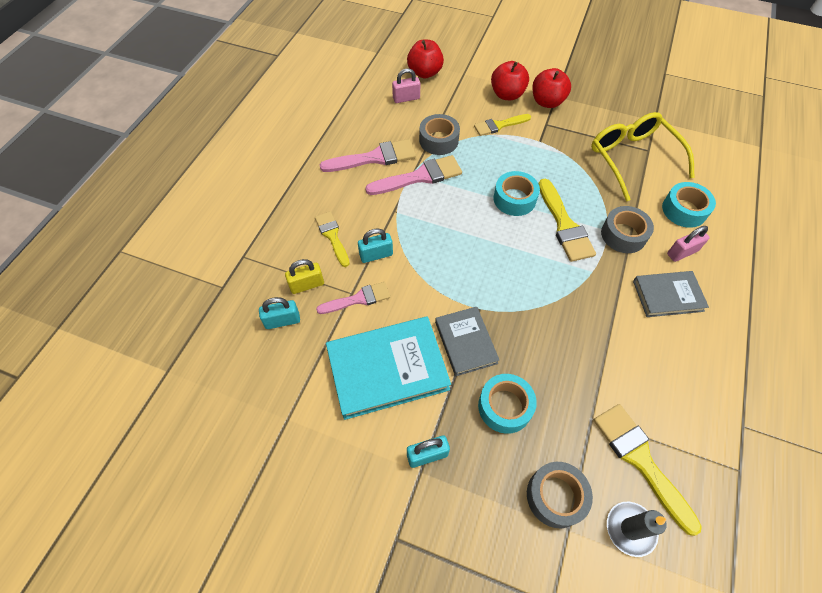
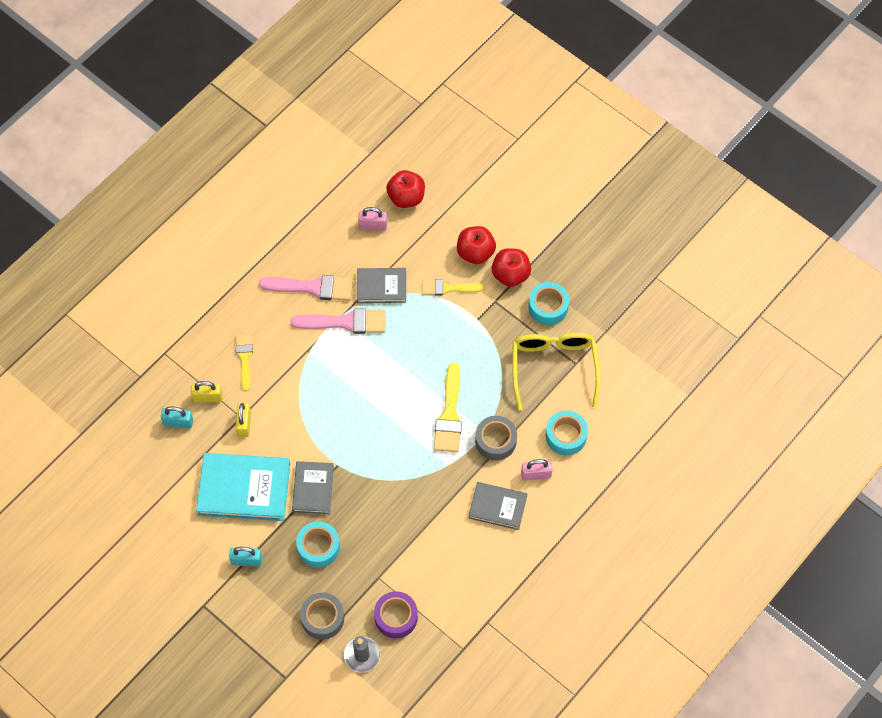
camera: 20 degrees right, 5 degrees up
pink brush [316,282,390,314] -> yellow padlock [235,402,251,437]
turquoise padlock [358,228,393,263] -> none
grey tape [419,114,460,155] -> grey book [357,268,406,303]
turquoise tape [493,171,540,216] -> turquoise tape moved to [528,282,569,325]
yellow brush [594,404,702,536] -> purple tape [374,591,418,638]

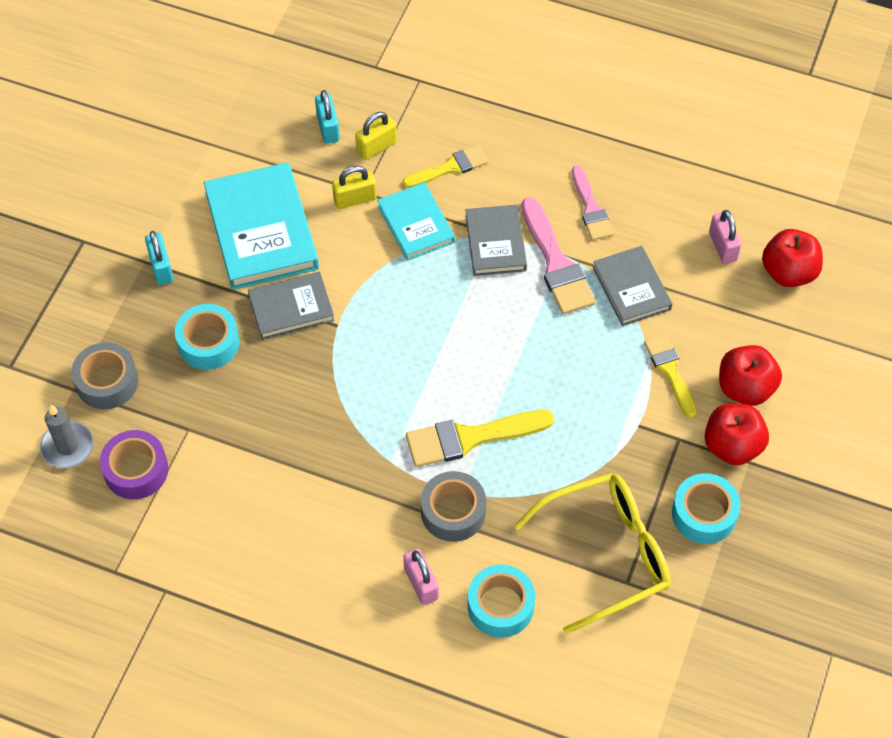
camera: 70 degrees right, 5 degrees down
yellow padlock [191,381,223,402] -> yellow padlock turned 75 degrees clockwise [355,112,397,160]
pink brush [259,275,353,301] -> pink brush [572,165,614,240], size x0.65
grey book [468,482,527,530] -> grey book moved to [465,205,527,276]
none -> turquoise book [377,182,455,261]

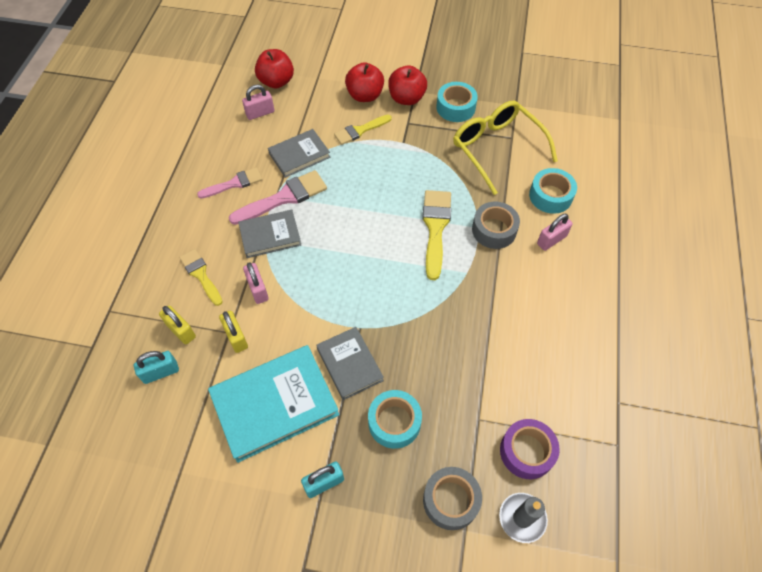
camera: 100 degrees left, 0 degrees up
turquoise book [377,182,455,261] -> pink padlock [243,262,269,304]
yellow brush [406,410,554,467] -> yellow brush turned 150 degrees counterclockwise [422,190,451,280]

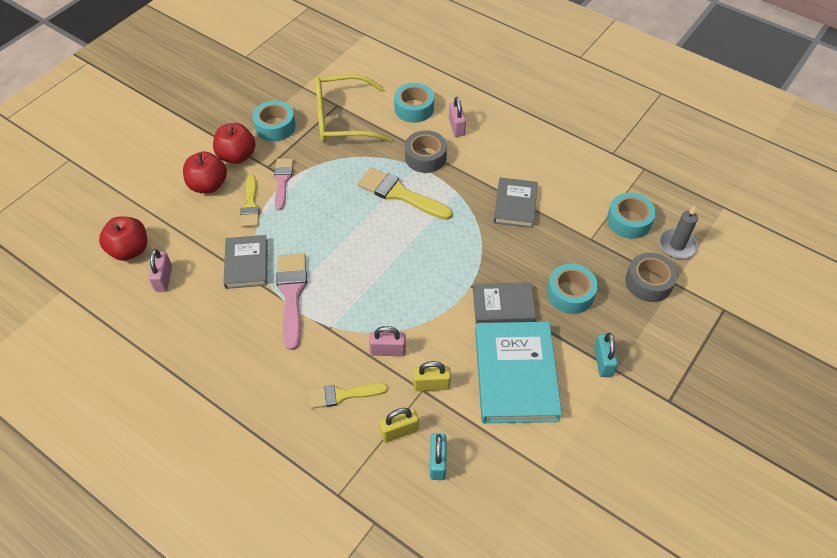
camera: 65 degrees left, 5 degrees down
pink brush [197,167,263,198] -> pink brush moved to [274,159,293,210]
grey book [238,210,301,258] -> grey book moved to [494,178,538,228]
purple tape [500,419,560,479] -> turquoise tape [607,193,656,239]

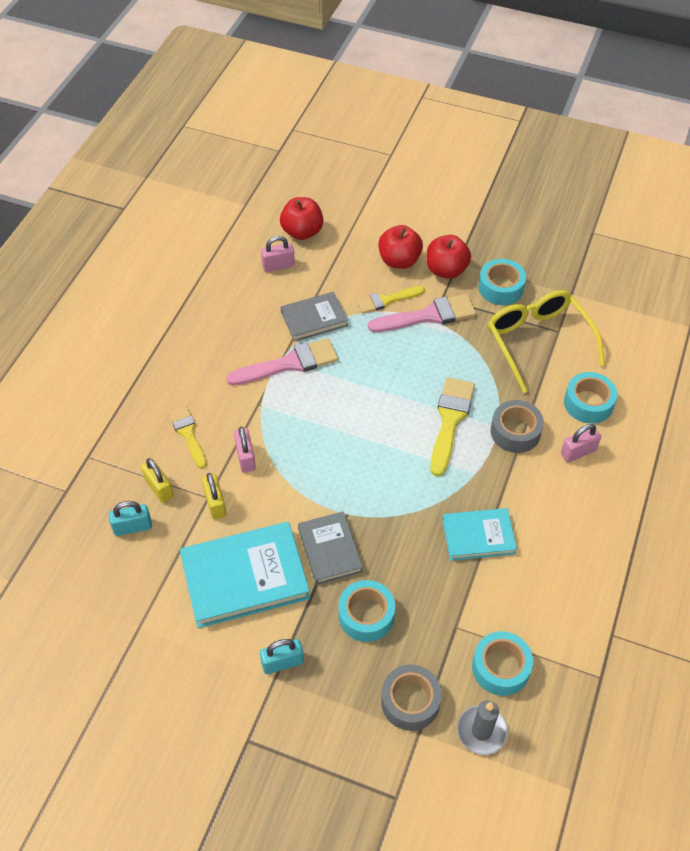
camera: 75 degrees right, 0 degrees up
pink brush [274,159,293,210] -> pink brush [368,294,476,332], size x1.53
grey book [494,178,538,228] -> turquoise book [443,508,517,561]

